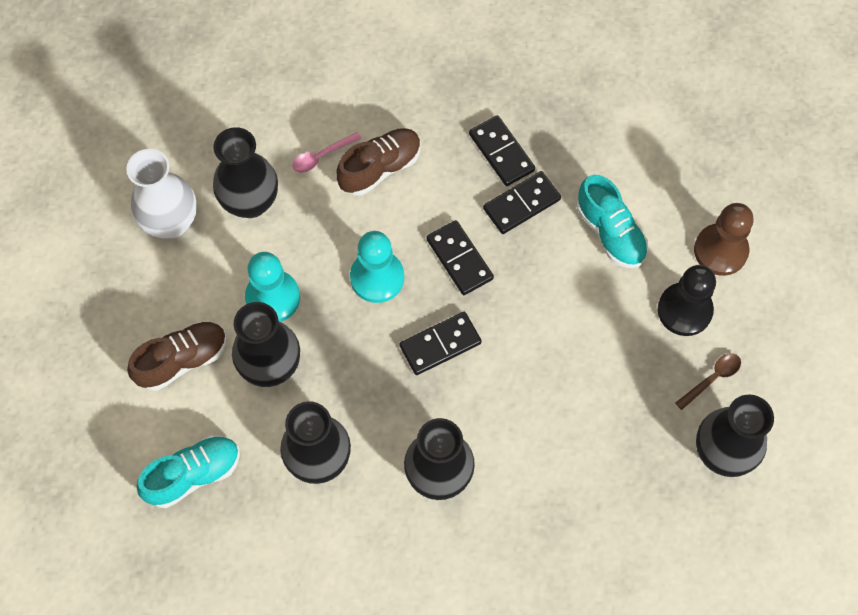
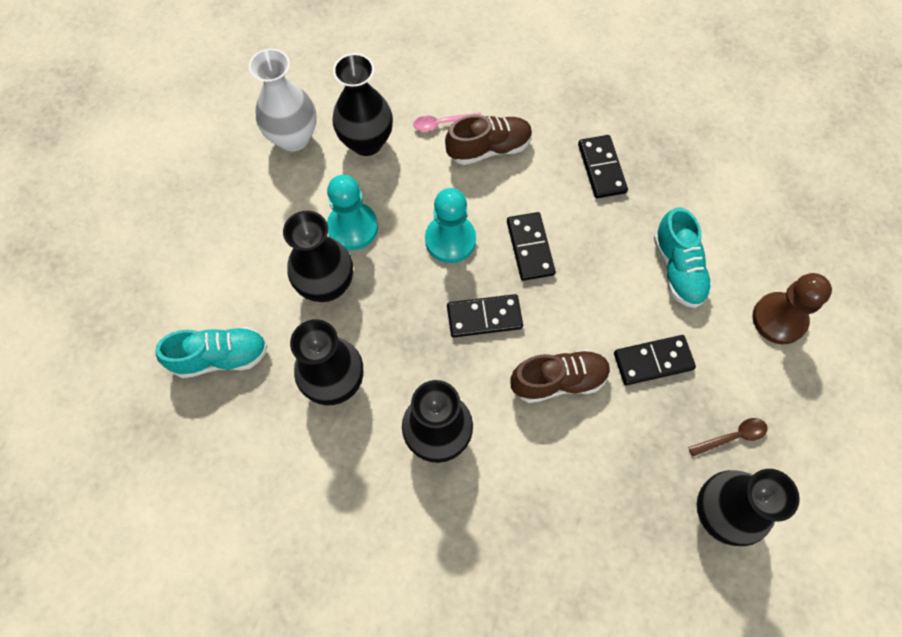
camera: 20 degrees right, 0 degrees up
brown shoe [127,321,227,391] -> brown shoe moved to [511,349,611,403]
black domino [483,171,561,234] -> black domino moved to [614,335,696,385]
black pawn [658,265,716,336] -> none

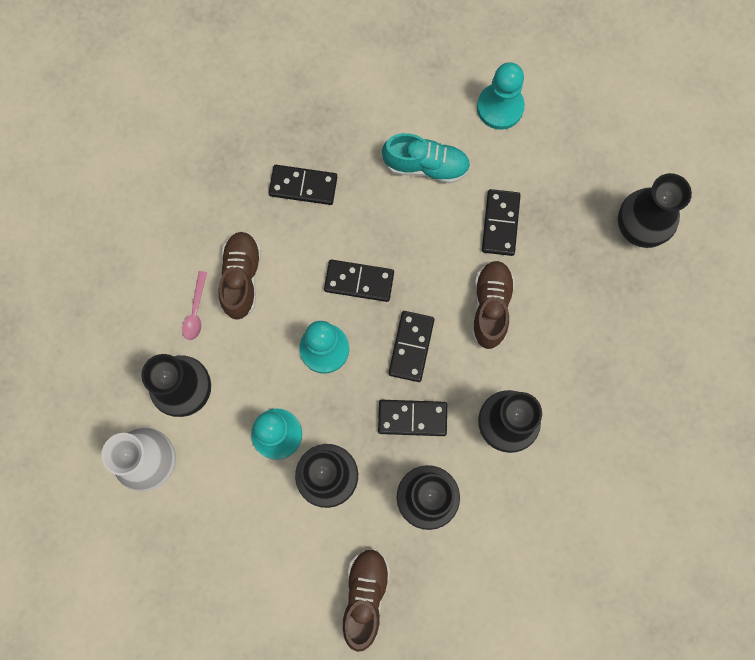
camera: 70 degrees left, 10 degrees up
turquoise shoe [155,327,268,378] -> brown shoe [342,549,390,652]
brown spoon [688,418,768,456] -> none
brown pawn [752,273,832,344] -> turquoise pawn [477,62,525,130]
none -> black domino [378,400,447,436]

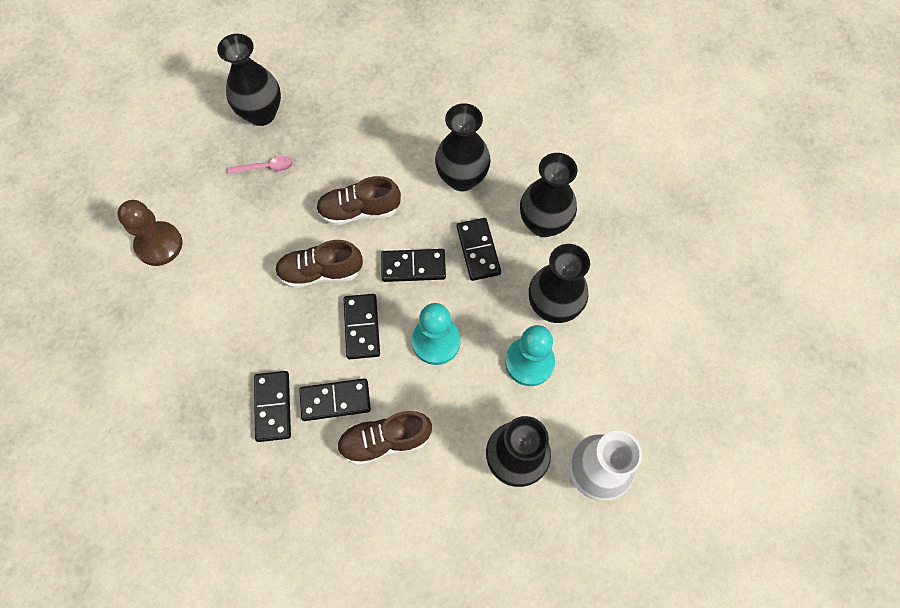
camera: 105 degrees left, 10 degrees down
pink spoon [182,271,207,340] -> pink spoon moved to [228,156,293,174]
brown shoe [342,549,390,652] -> brown shoe moved to [275,240,363,288]
turquoise shoe [382,133,470,184] -> none
turquoise pawn [477,62,525,130] -> brown pawn [117,200,182,266]
black domino [482,189,521,256] -> black domino moved to [299,378,371,421]

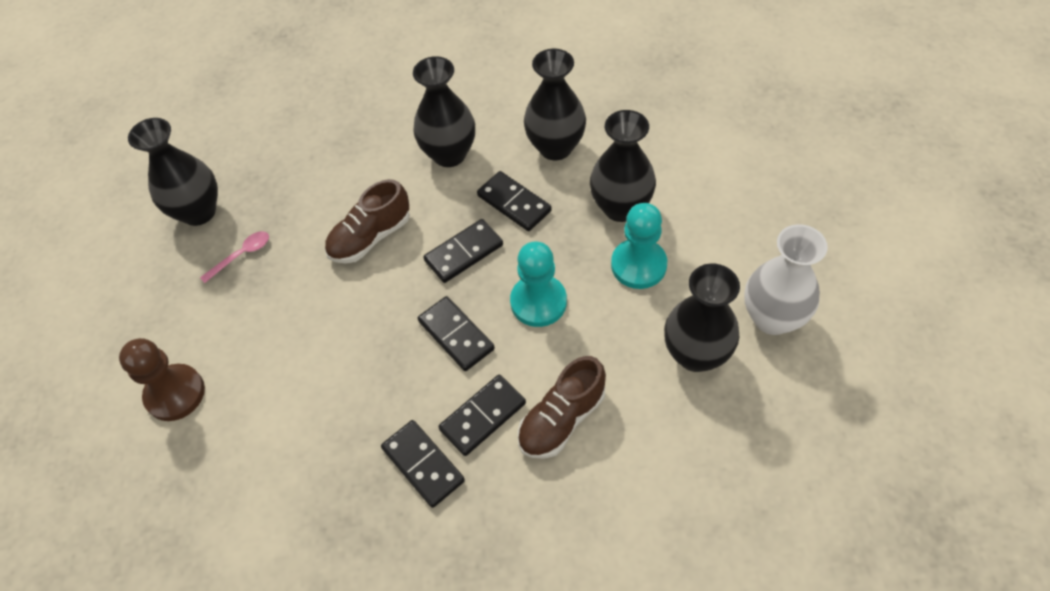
camera: 30 degrees left, 10 degrees down
brown shoe [275,240,363,288] -> none

